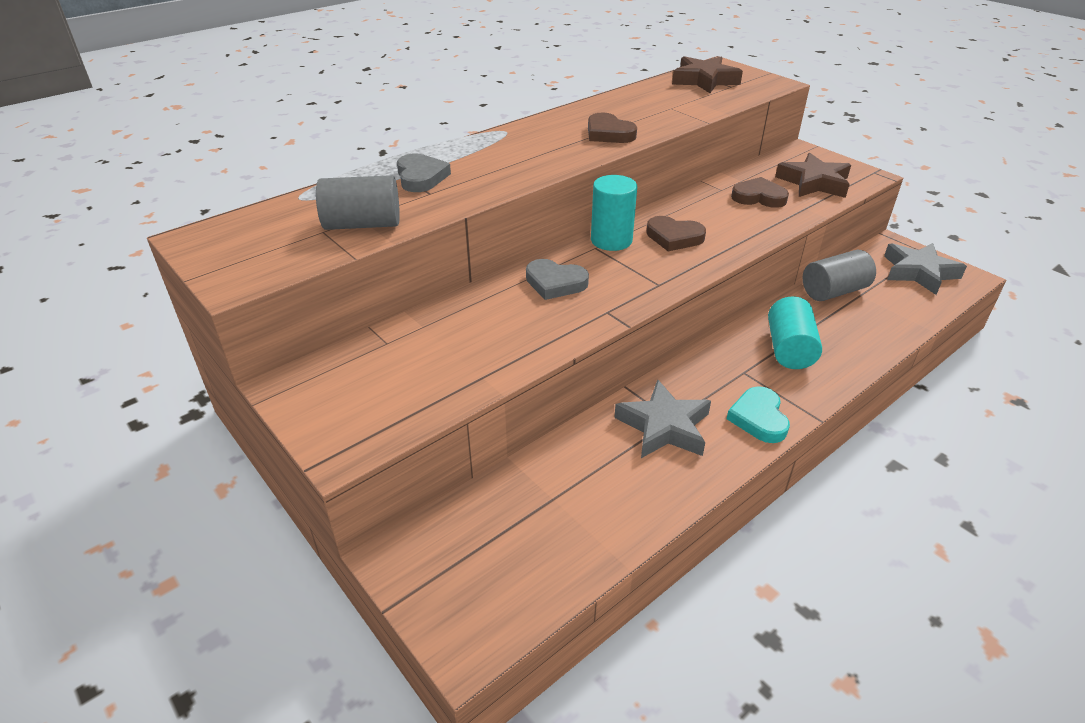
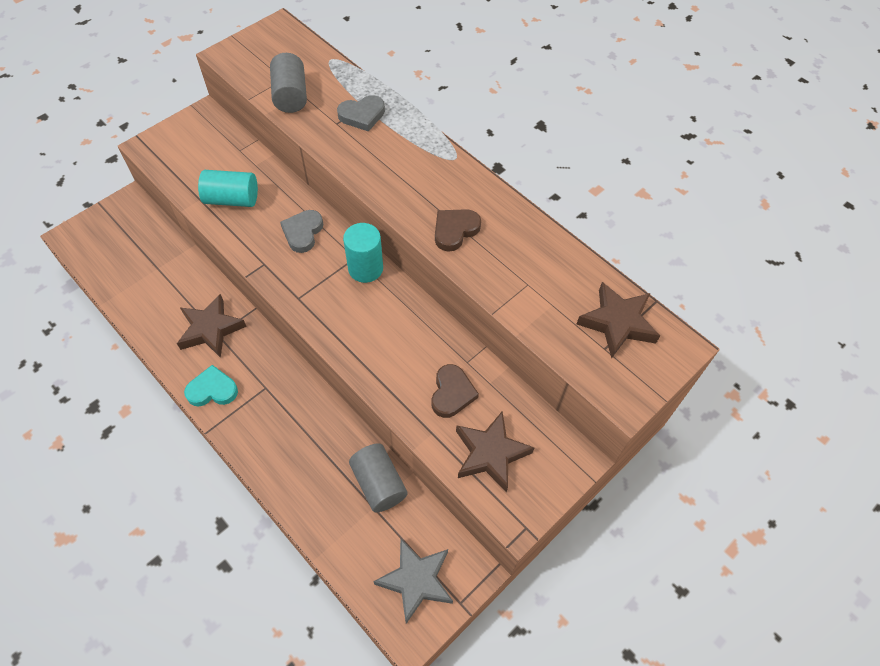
camera: 85 degrees right, 20 degrees up
grey star [614,380,711,458] -> brown star [177,294,247,358]
brown heart [646,216,706,251] -> none
turquoise cylinder [768,296,822,369] -> turquoise cylinder moved to [198,170,258,207]

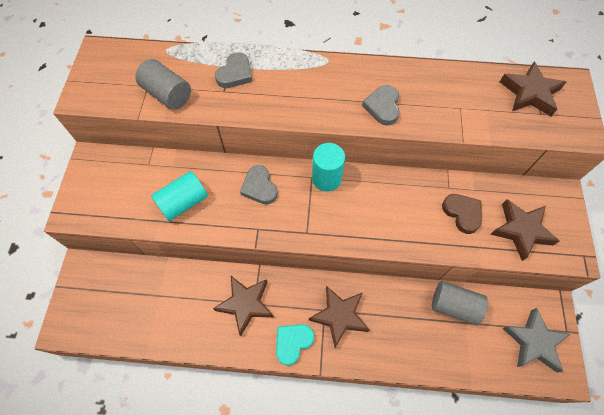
camera: 40 degrees left, 5 degrees up
brown heart [435,209,481,252] -> grey heart [362,85,400,126]
none -> brown star [309,286,370,348]

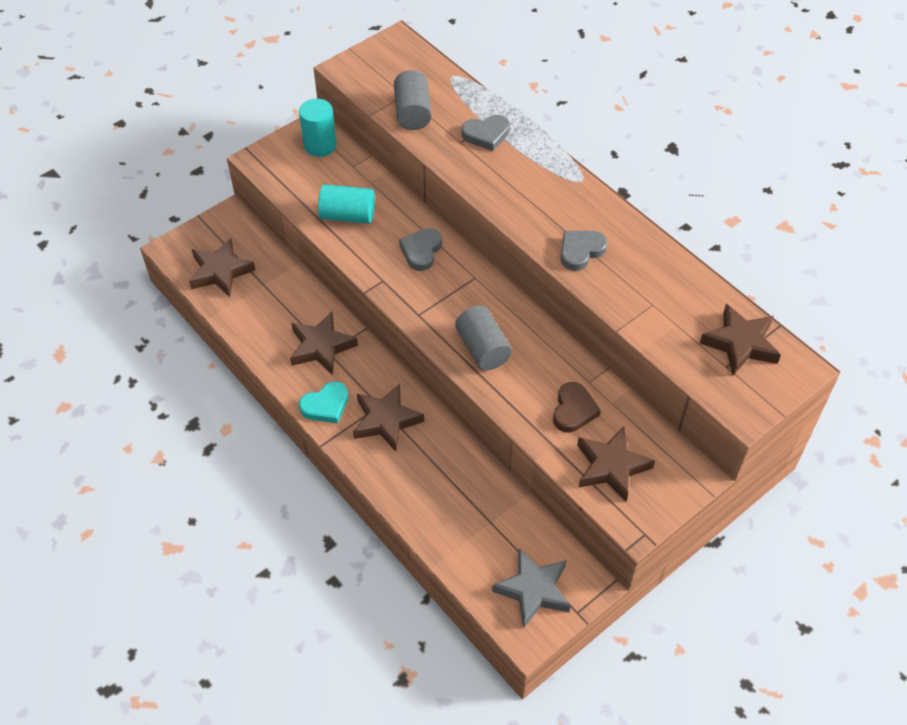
camera: 45 degrees right, 10 degrees down
turquoise heart [276,324,314,366] -> turquoise heart turned 150 degrees clockwise [299,381,348,423]
turquoise cylinder [312,143,345,192] -> turquoise cylinder moved to [299,99,337,157]
grey cylinder [432,281,488,325] -> grey cylinder moved to [455,305,512,370]
none -> brown star [189,238,255,297]

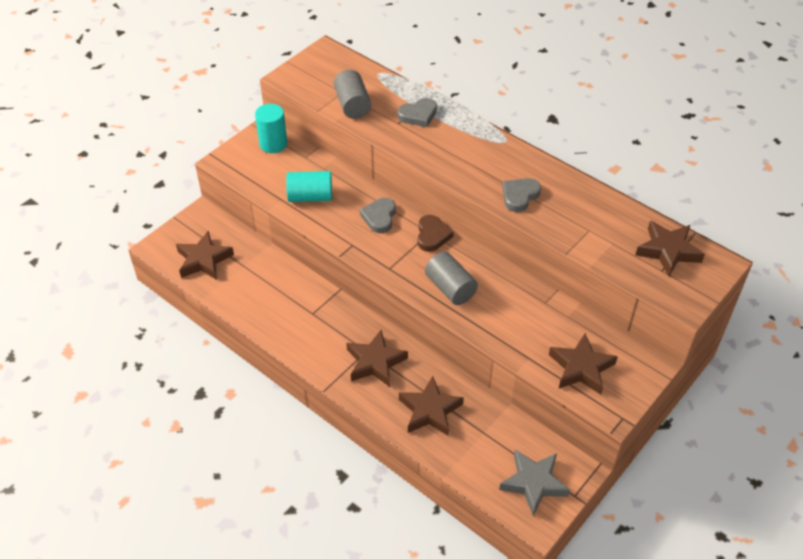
camera: 10 degrees left, 5 degrees down
brown star [290,312,358,375] -> brown star moved to [399,376,464,436]
turquoise heart [299,381,348,423] -> none
brown heart [553,382,601,433] -> brown heart moved to [418,215,454,252]

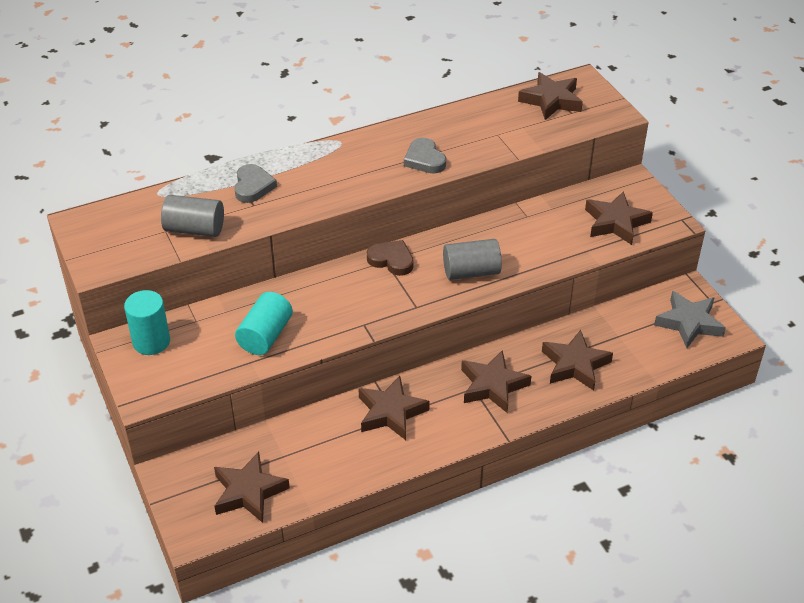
camera: 65 degrees left, 5 degrees down
grey heart [360,198,396,233] -> none
none -> brown star [358,376,430,440]

